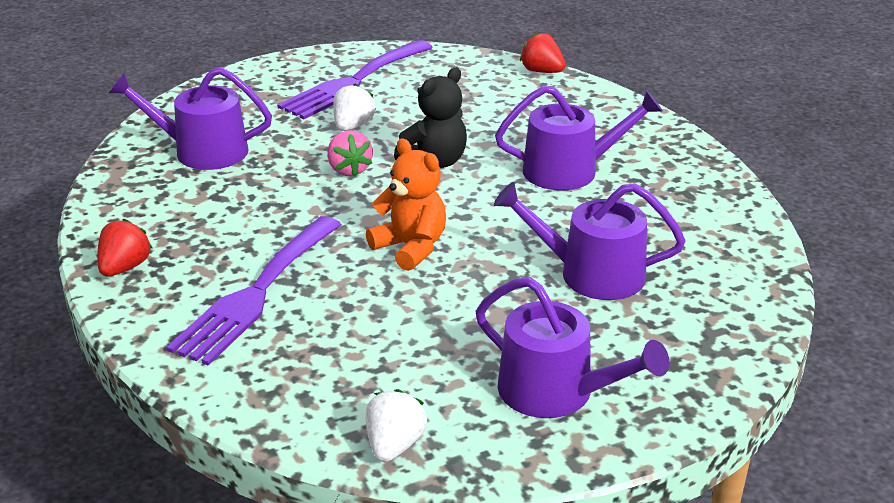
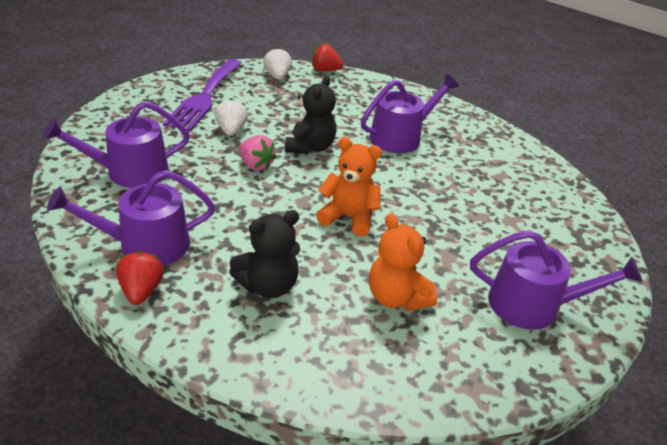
camera: 30 degrees left, 5 degrees up
purple fork [166,216,342,366] -> black teddy bear [229,210,300,298]
white strawberry [366,389,427,462] -> white strawberry moved to [263,47,292,80]
purple watering can [494,182,685,300] -> purple watering can moved to [47,170,215,266]
none -> orange teddy bear [369,214,437,311]

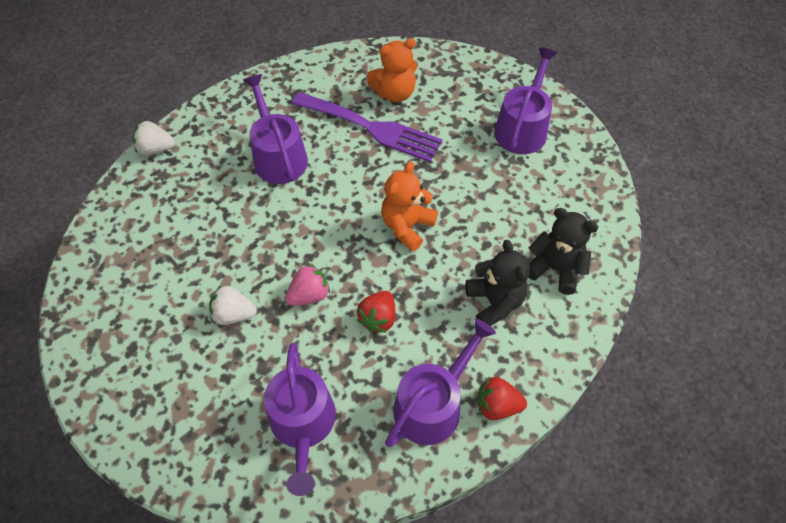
camera: 75 degrees left, 20 degrees up
purple watering can [47,170,215,266] -> purple watering can turned 135 degrees counterclockwise [385,319,496,447]
purple fork [163,59,242,132] -> purple fork moved to [292,92,442,162]
white strawberry [263,47,292,80] -> white strawberry moved to [133,121,175,156]
black teddy bear [285,75,337,154] -> black teddy bear moved to [529,208,598,295]
red strawberry [312,44,343,71] -> red strawberry moved to [357,291,396,333]
orange teddy bear [369,214,437,311] -> orange teddy bear moved to [367,38,417,102]

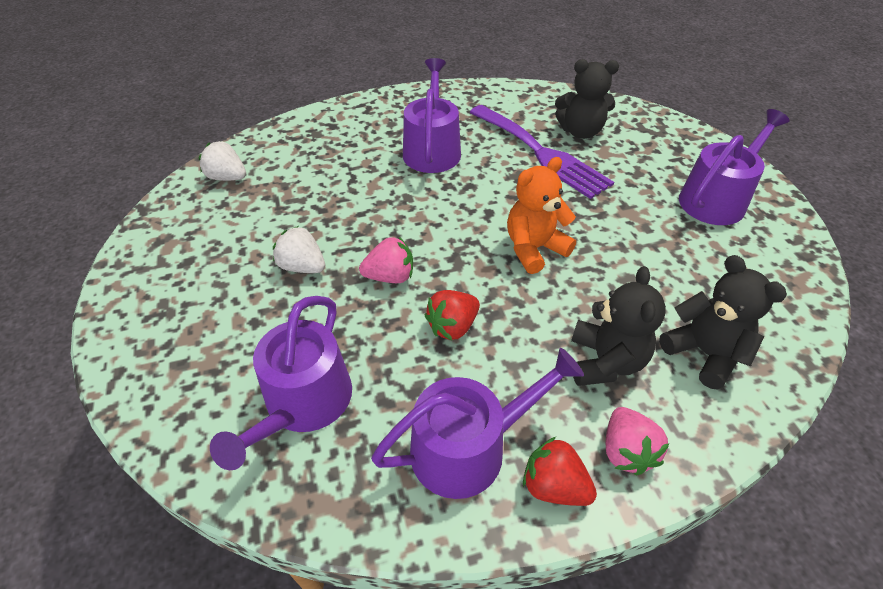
camera: 25 degrees right, 10 degrees down
white strawberry [133,121,175,156] -> white strawberry moved to [199,141,246,181]
orange teddy bear [367,38,417,102] -> black teddy bear [555,59,619,139]
none -> pink strawberry [606,407,670,475]

